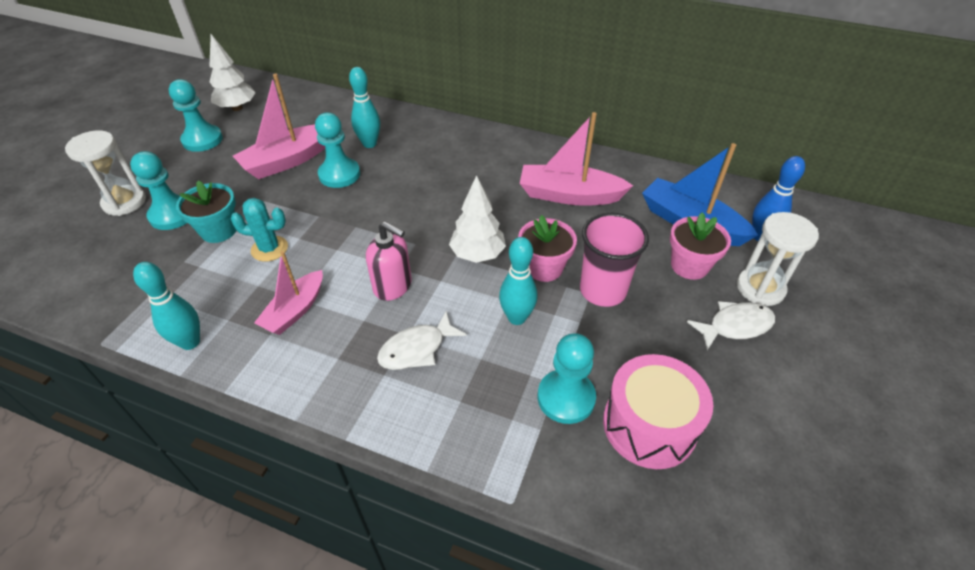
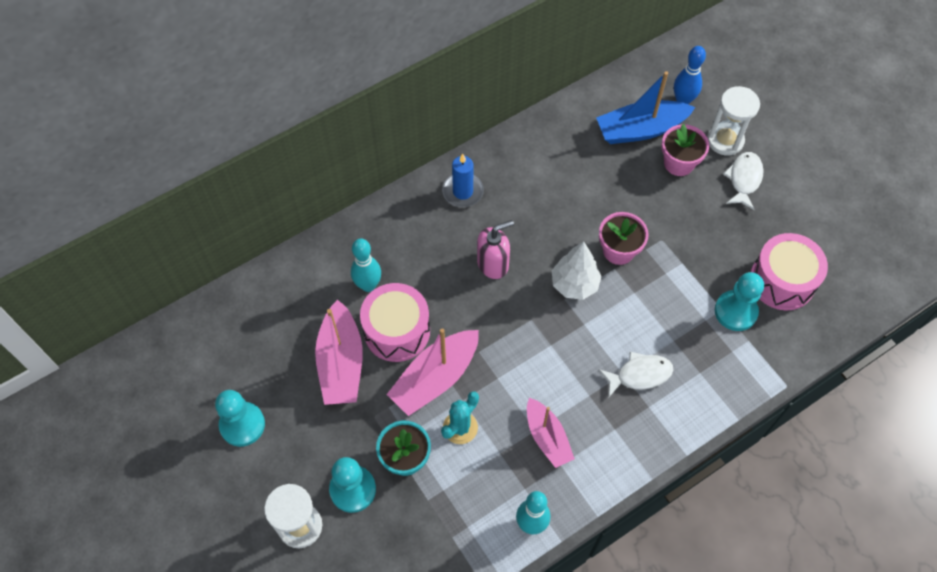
camera: 55 degrees left, 15 degrees up
white tree [209,34,256,111] -> none
turquoise pawn [315,113,360,188] -> pink drum [360,283,430,362]
pink soap dispenser [366,222,412,301] -> pink soap dispenser moved to [477,220,514,279]
white fish [377,311,467,370] -> white fish turned 105 degrees counterclockwise [599,352,673,397]
turquoise bowling pin [499,237,538,325] -> none
pink boat [520,112,633,206] -> pink boat moved to [386,328,479,416]
pink cup [580,213,649,307] -> none
none -> blue candle [442,154,484,207]

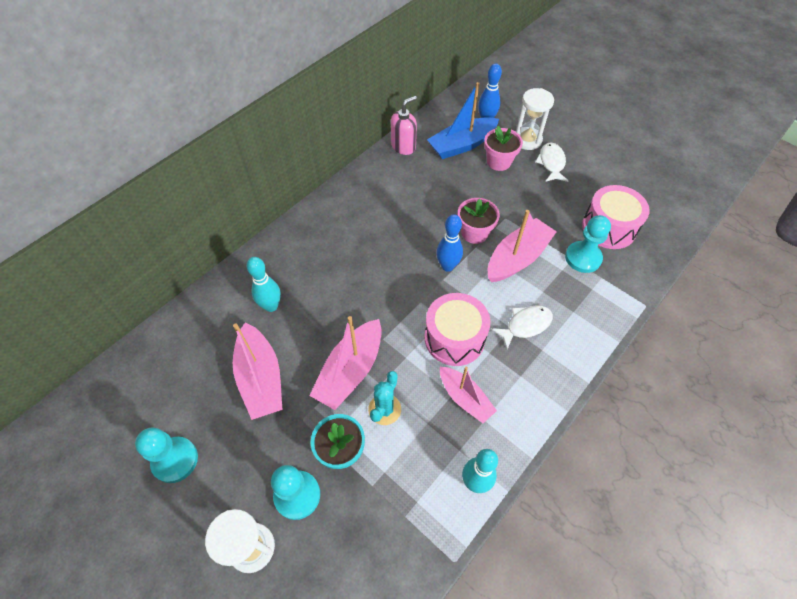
camera: 15 degrees left, 5 degrees down
pink drum [360,283,430,362] -> pink drum moved to [424,293,491,366]
blue candle [442,154,484,207] -> none
pink soap dispenser [477,220,514,279] -> pink soap dispenser moved to [391,96,417,155]
white tree [552,241,602,300] -> blue bowling pin [436,214,463,272]
none -> pink boat [488,210,557,282]

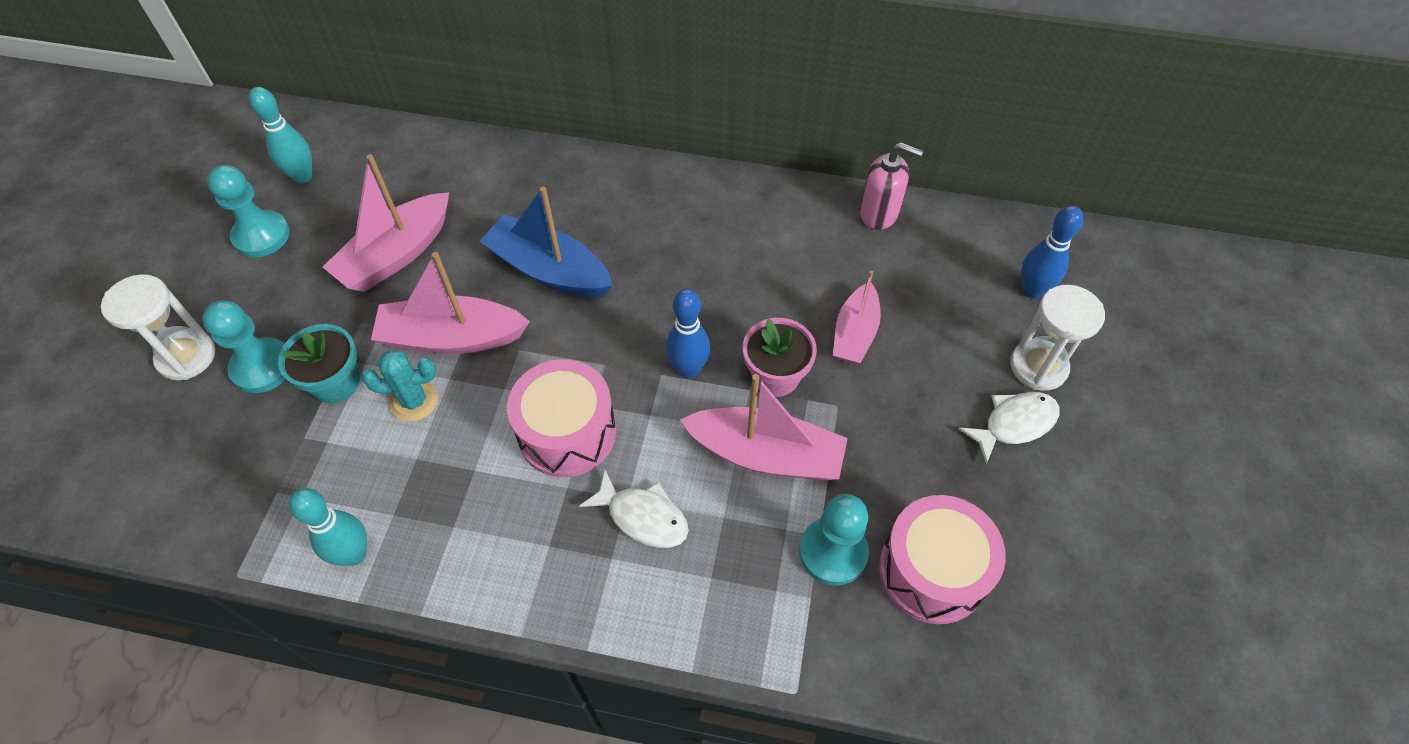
camera: 60 degrees right, 0 degrees up
turquoise bowling pin [247,257,281,312] -> turquoise bowling pin moved to [249,87,312,183]
blue boat [427,82,499,159] -> blue boat moved to [480,187,613,297]
pink boat [440,367,497,423] -> pink boat moved to [833,271,881,364]
pink flower pot [484,126,523,171] -> none

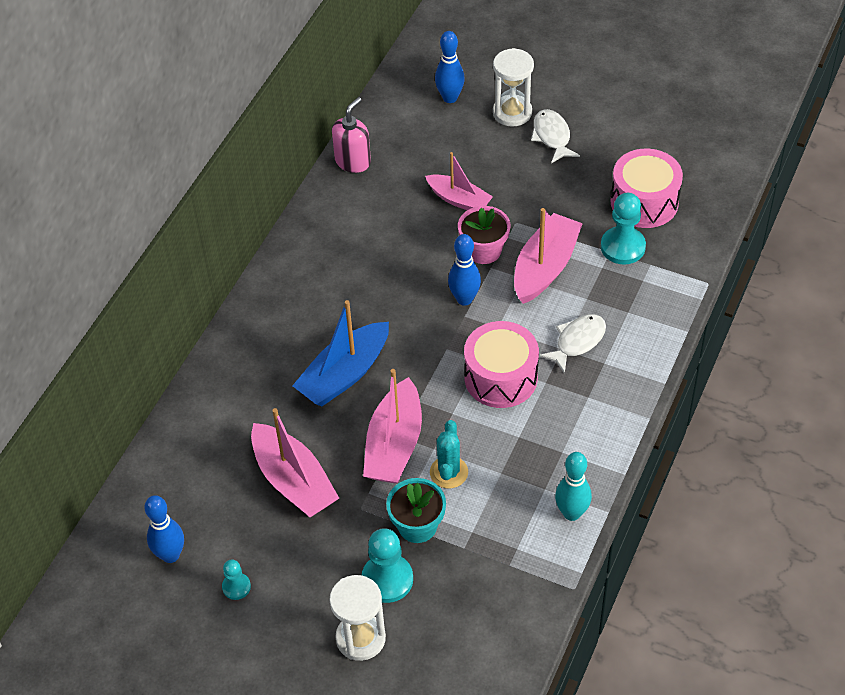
camera: 75 degrees left, 5 degrees down
turquoise pawn [207,165,290,257] -> turquoise pawn [222,559,251,600], size x0.55
turquoise bowling pin [249,87,312,183] -> blue bowling pin [144,495,184,563]

